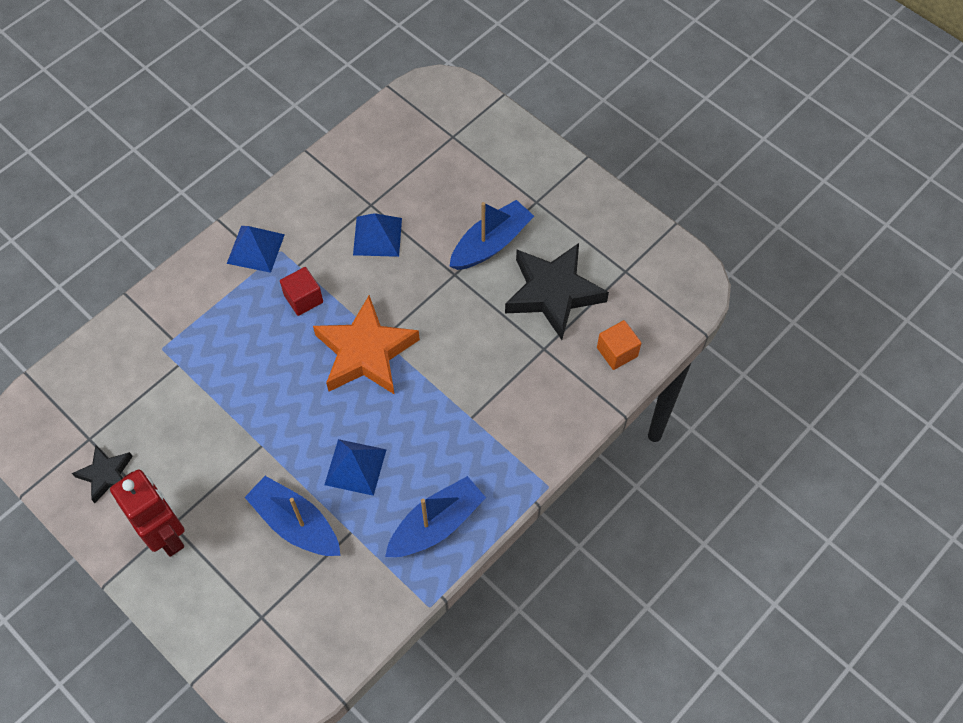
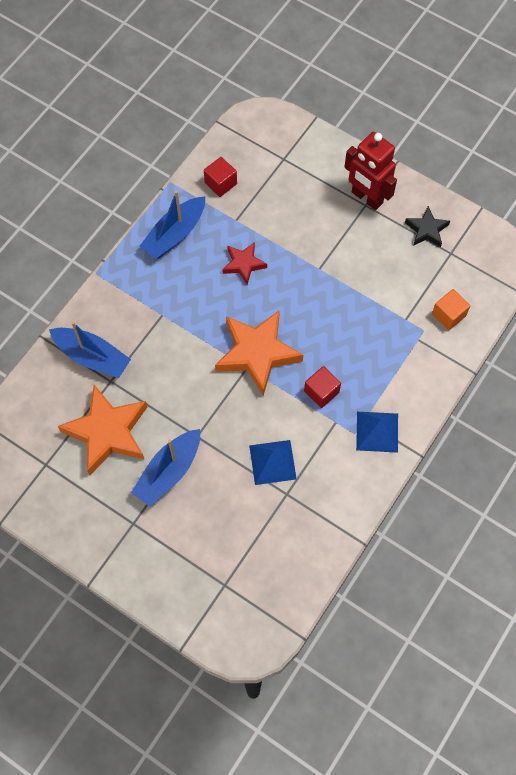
camera: 170 degrees right, 5 degrees up
blue boat [244,476,341,556] -> blue boat moved to [49,321,131,378]
blue pyramid [324,439,387,496] -> red star [222,242,267,285]
black star [505,243,609,340] -> orange star [58,385,147,475]
orange cube [597,320,641,370] -> orange cube moved to [432,289,470,330]
none -> red cube [204,157,237,197]

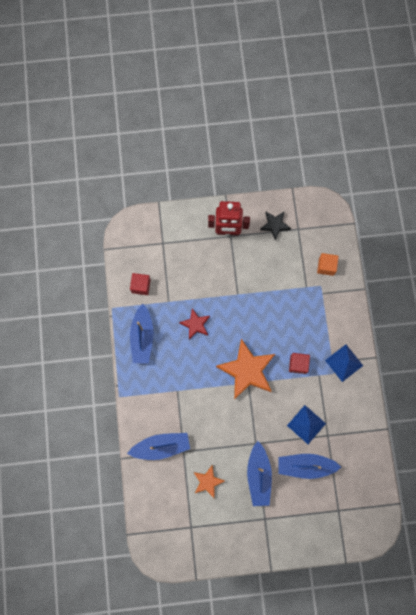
camera: 40 degrees left, 10 degrees up
orange star [58,385,147,475] -> orange star [193,466,225,498], size x0.53
none -> blue boat [278,454,341,479]

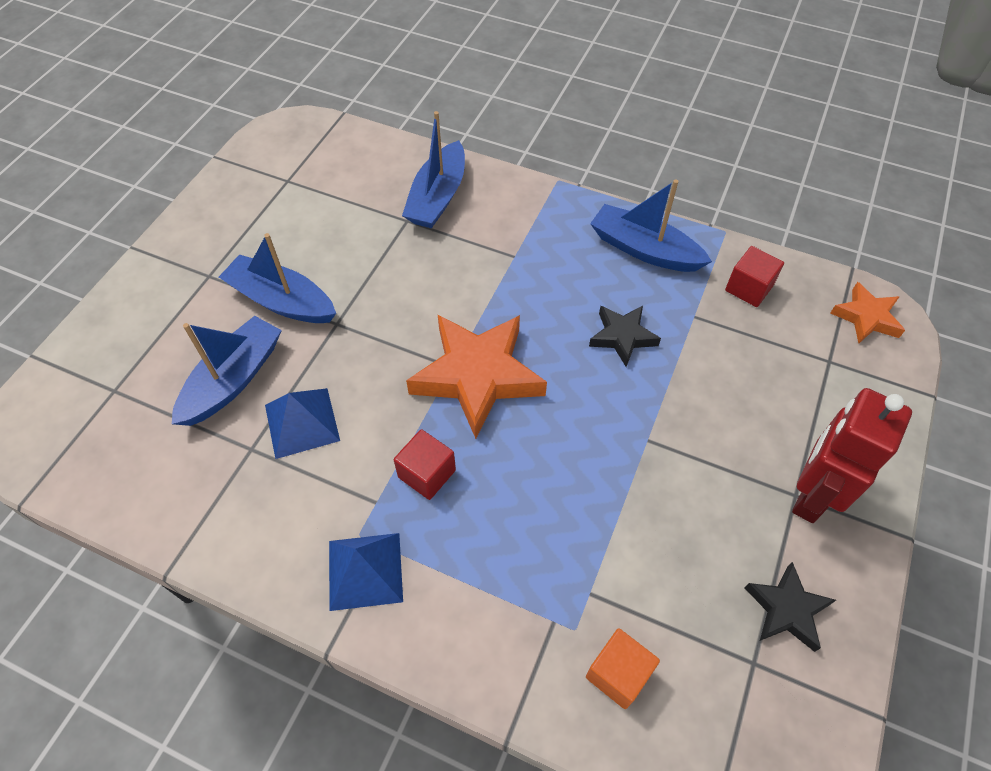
camera: 120 degrees right, 20 degrees down
red star [179,308,210,339] -> black star [589,306,661,367]
orange star [193,466,225,498] -> orange star moved to [830,282,905,343]

